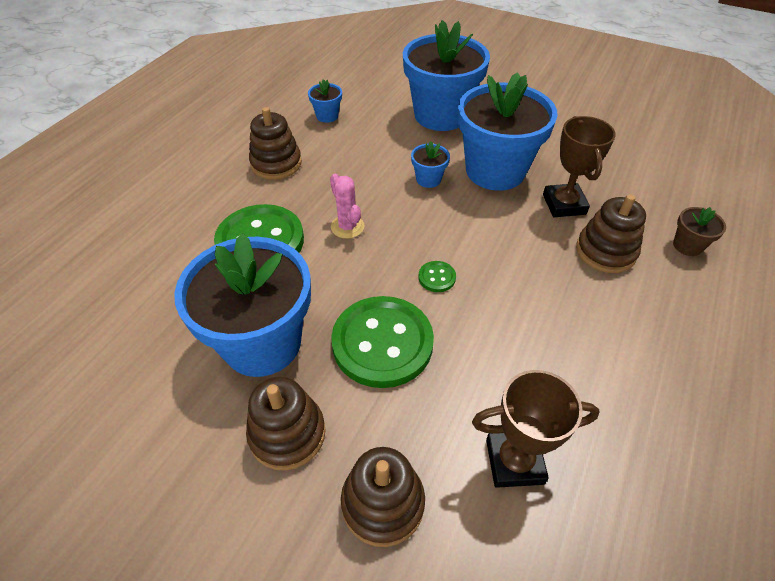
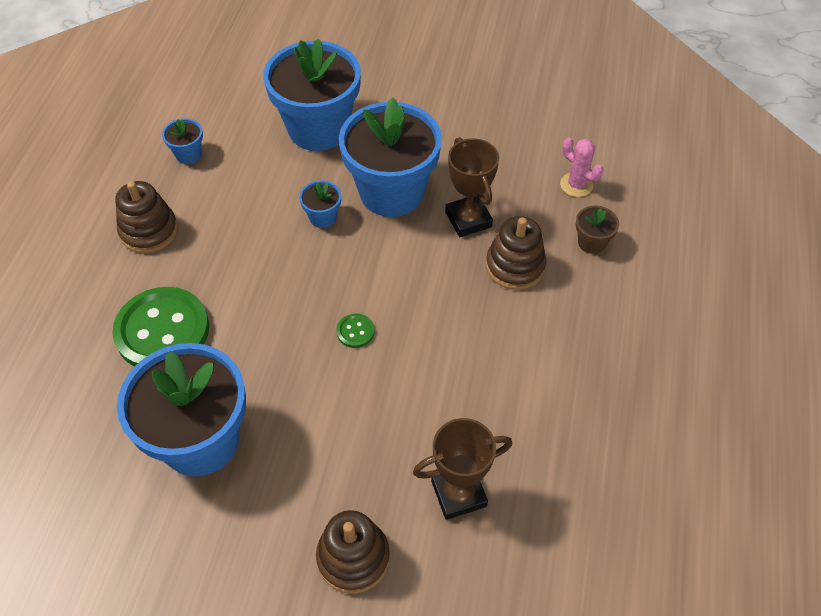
camera: 15 degrees left, 5 degrees up
brown stacking toy [246,377,326,471] -> none
pink cactus [330,174,364,239] -> pink cactus moved to [560,138,603,197]
green button [331,296,434,388] -> none

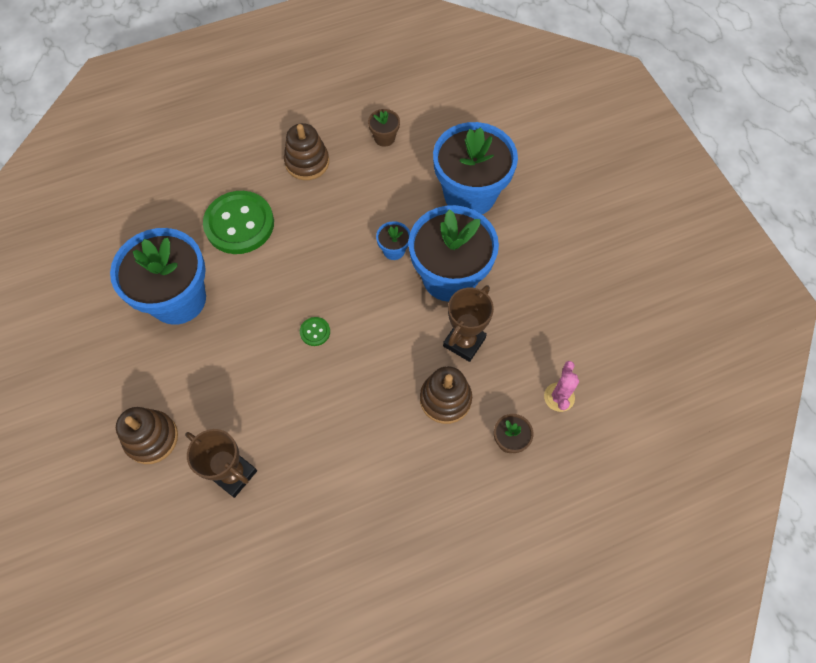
camera: 55 degrees right, 10 degrees up
blue flower pot [162,118,203,164] -> brown flower pot [368,109,400,147]

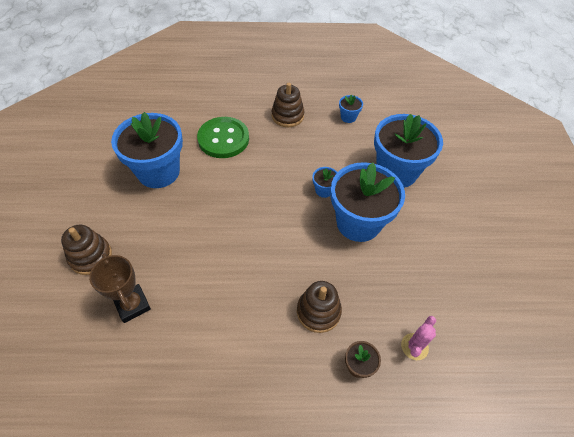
camera: 20 degrees right, 10 degrees down
green button [300,317,330,346] -> none
brown flower pot [368,109,400,147] -> blue flower pot [339,95,363,123]
brown trophy [443,285,494,362] -> none

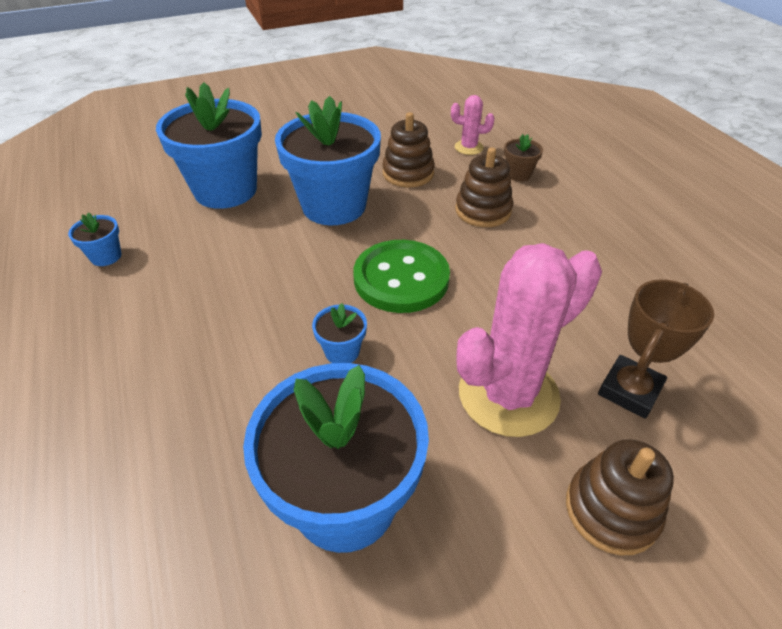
camera: 110 degrees left, 10 degrees down
green button [197,117,249,158] -> green button moved to [353,240,450,313]
brown stacking toy [272,83,304,127] -> brown stacking toy moved to [382,112,435,187]
blue flower pot [312,167,337,198] -> blue flower pot moved to [312,303,367,363]
none -> pink cactus [457,243,602,437]

